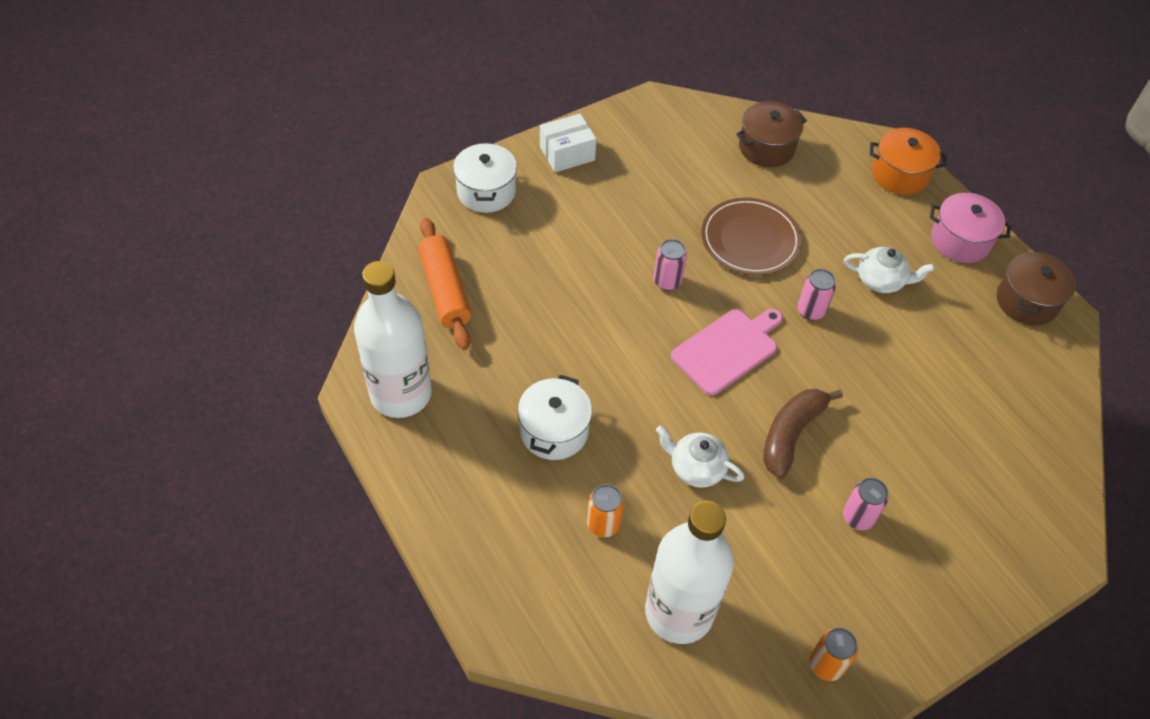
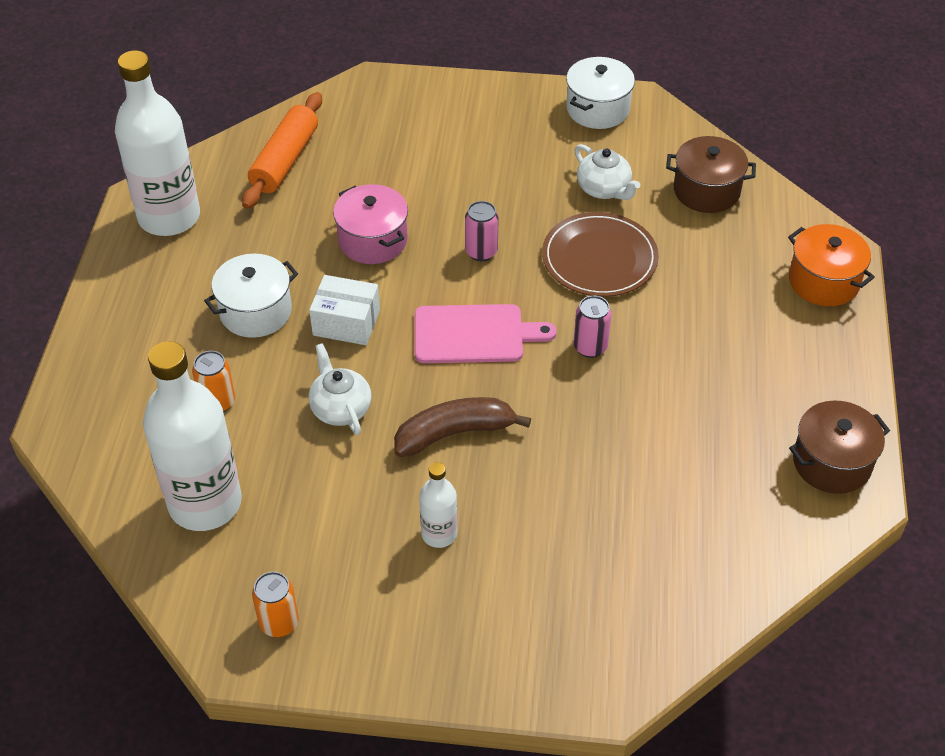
camera: 40 degrees right, 5 degrees down
white pot [453,143,517,213] -> white pot moved to [566,57,635,129]
white box [540,113,596,172] -> white box moved to [309,275,380,345]
pink can [843,478,888,530] -> white bottle [419,462,457,548]
white teapot [844,247,935,293] -> white teapot moved to [575,144,640,200]
pink pot [930,193,1011,263] -> pink pot moved to [333,184,408,264]

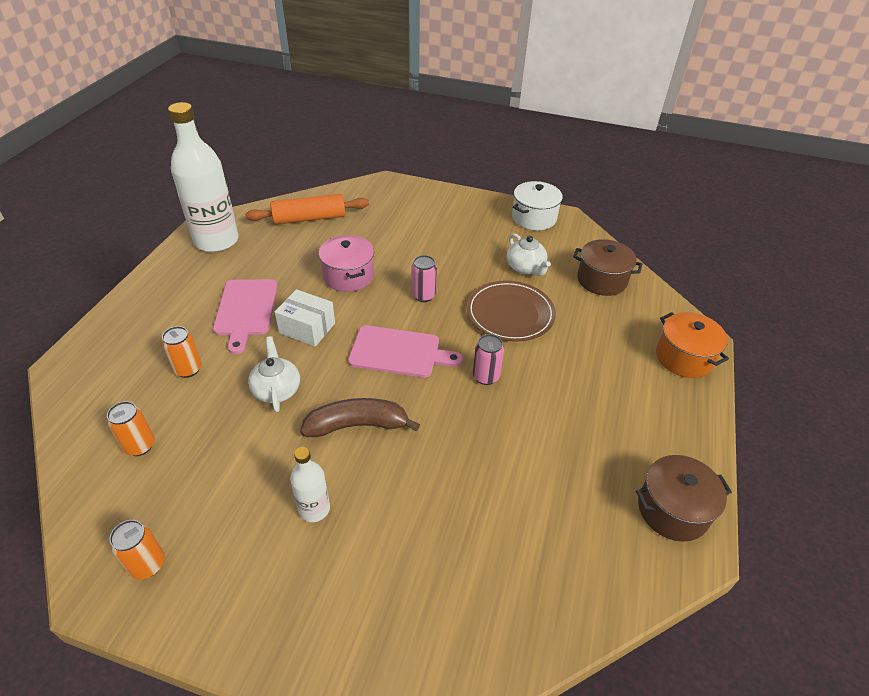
camera: 10 degrees right, 5 degrees down
white bottle [143,341,242,531] -> orange can [107,401,155,456]
white pot [204,254,298,338] -> pink cutting board [213,279,277,354]
orange rolling pin [242,92,322,209] -> orange rolling pin turned 45 degrees clockwise [245,194,369,225]

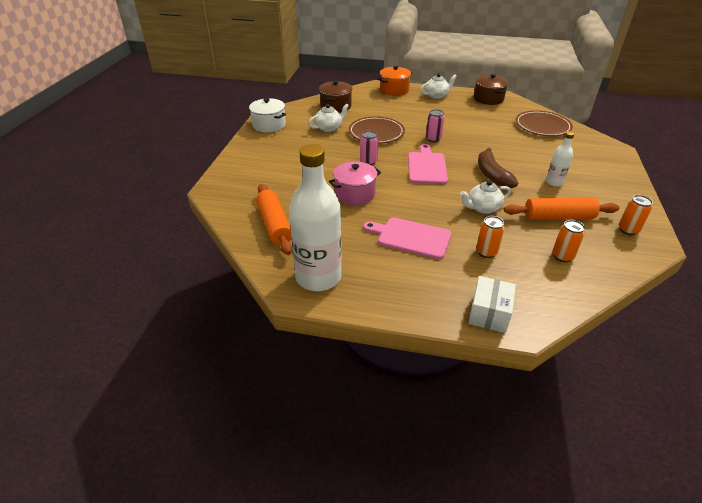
camera: 95 degrees left, 5 degrees down
pink cutting board [213,279,277,354] -> pink cutting board turned 150 degrees counterclockwise [363,217,452,259]
white box [275,289,335,347] -> white box moved to [469,276,516,333]
none -> white teapot [420,73,457,99]
none -> orange rolling pin [504,197,620,220]
none -> brown plate [515,110,573,136]

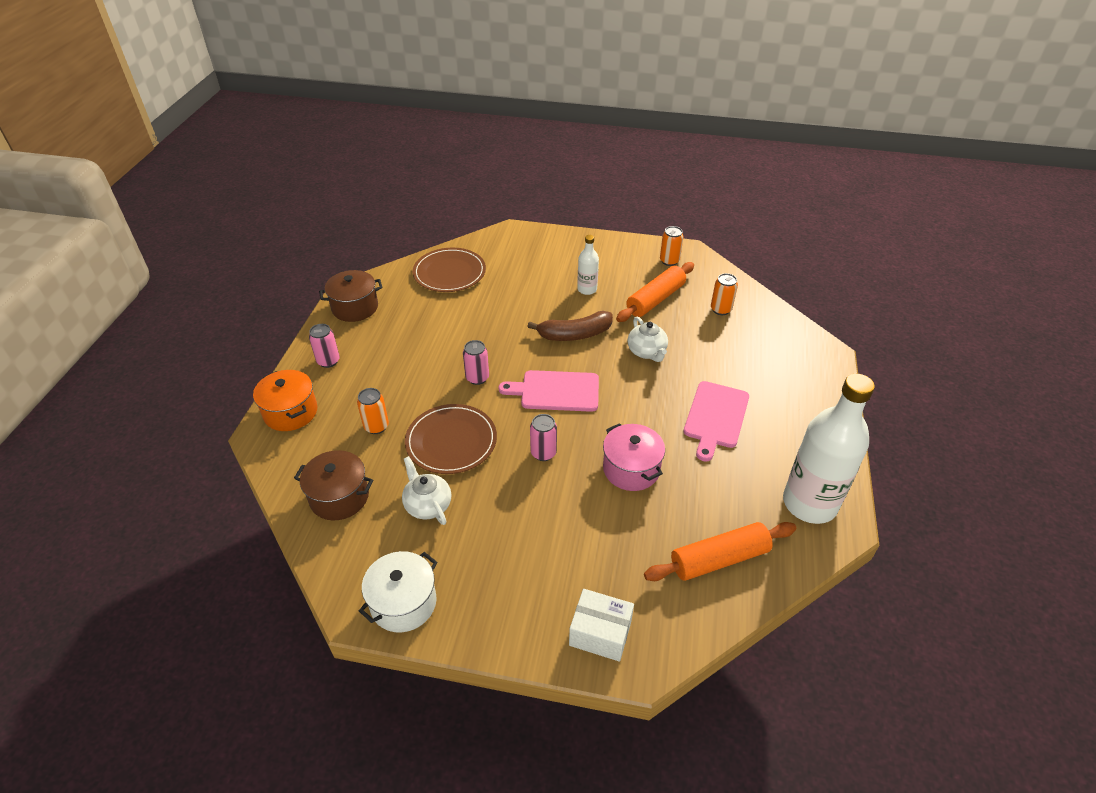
camera: 90 degrees left, 5 degrees up
white teapot [420,73,457,99] -> pink can [309,324,340,368]
white box [469,276,516,333] -> white box moved to [569,589,634,662]
orange can [476,216,505,258] -> orange can moved to [357,388,389,434]
orange rolling pin [504,197,620,220] -> orange rolling pin turned 45 degrees clockwise [616,262,694,322]

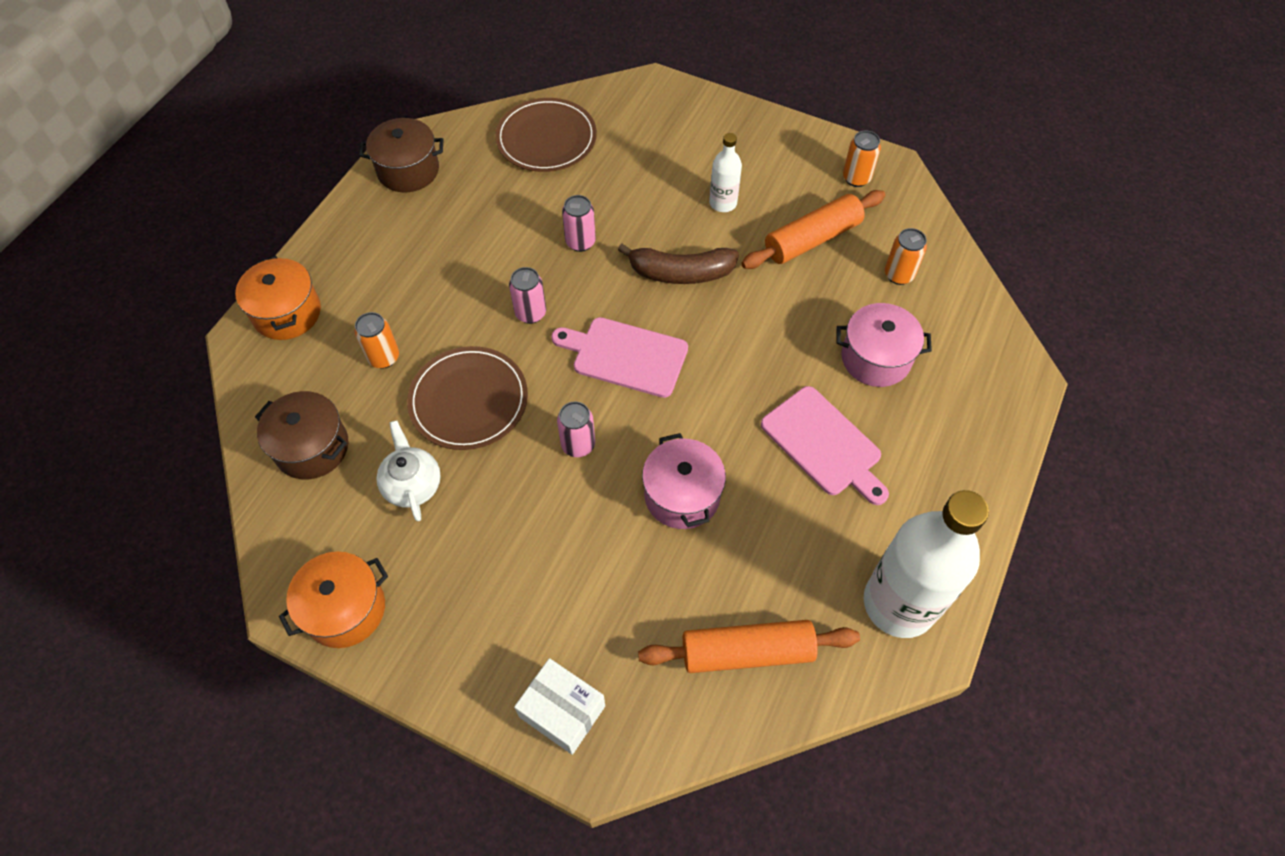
camera: 15 degrees right, 15 degrees up
pink can [309,324,340,368] -> pink can moved to [562,195,596,252]
white pot [359,551,438,632] -> orange pot [279,551,388,648]
white teapot [628,317,668,362] -> none
pink cutting board [684,381,749,462] -> pink cutting board turned 75 degrees counterclockwise [761,386,889,505]
none -> pink pot [837,303,932,387]

